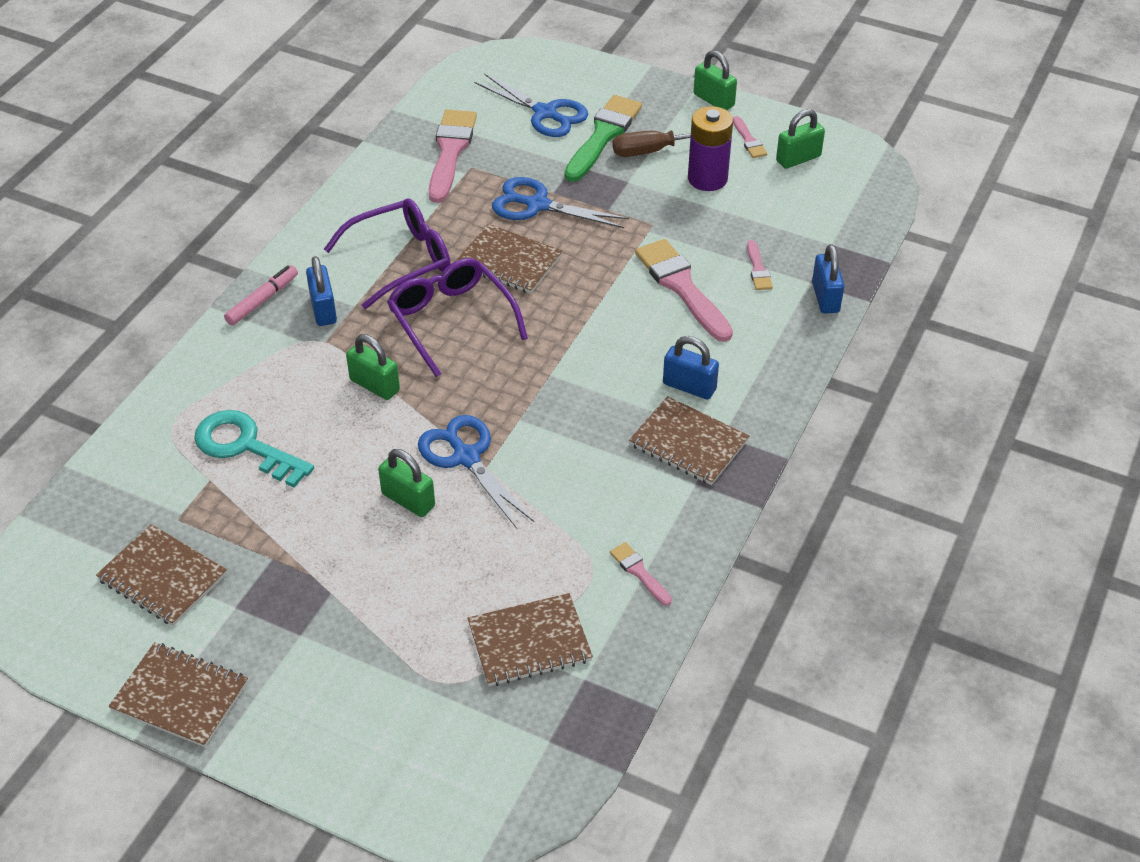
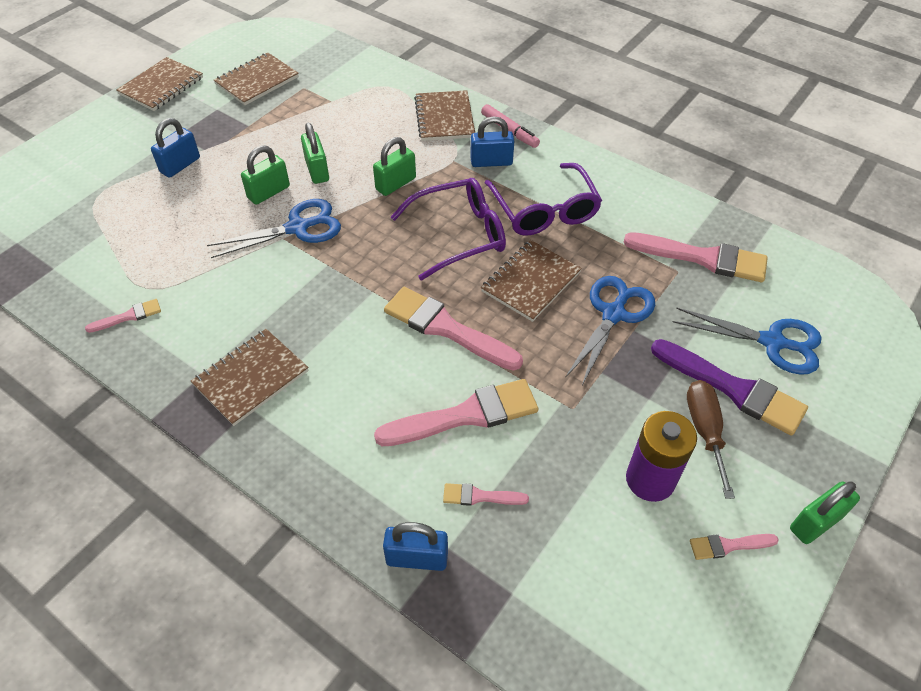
camera: 100 degrees right, 5 degrees up
turquoise key [194,410,314,488] -> none
brown notebook [468,593,593,686] -> brown notebook moved to [414,90,475,141]
blue scissors [474,73,588,137] -> blue scissors turned 120 degrees counterclockwise [673,307,822,375]
green brush [564,95,642,182] -> purple brush [651,339,808,436]
blue padlock [663,336,719,400] -> blue padlock moved to [151,118,200,178]
green padlock [776,109,825,169] -> green padlock moved to [301,123,329,184]
none -> pink brush [384,287,523,371]

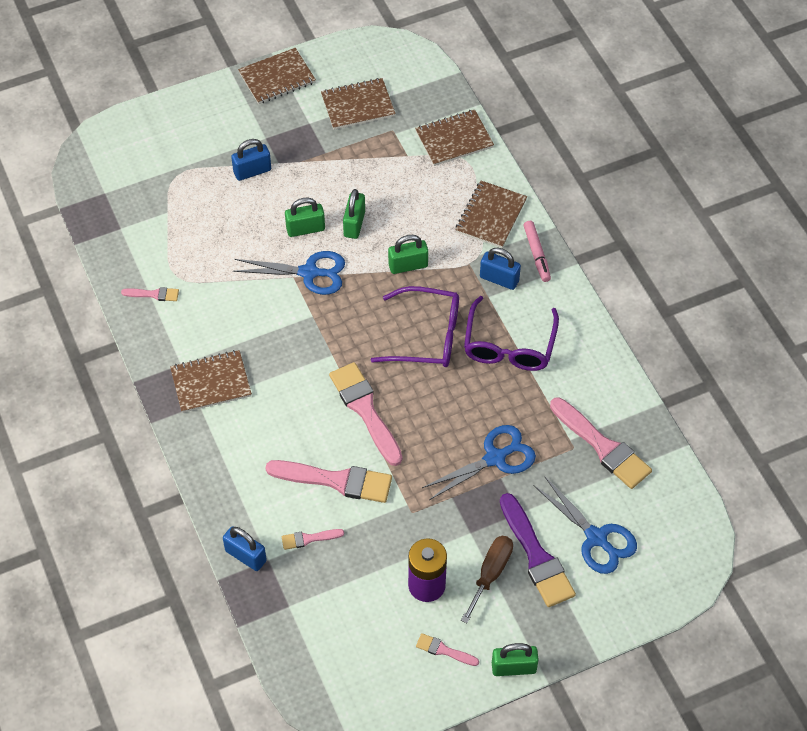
camera: 30 degrees right, 5 degrees up
pink brush [443,483,529,506] -> pink brush turned 45 degrees counterclockwise [282,529,344,550]
brown notebook [481,240,582,322] -> brown notebook moved to [415,110,494,166]

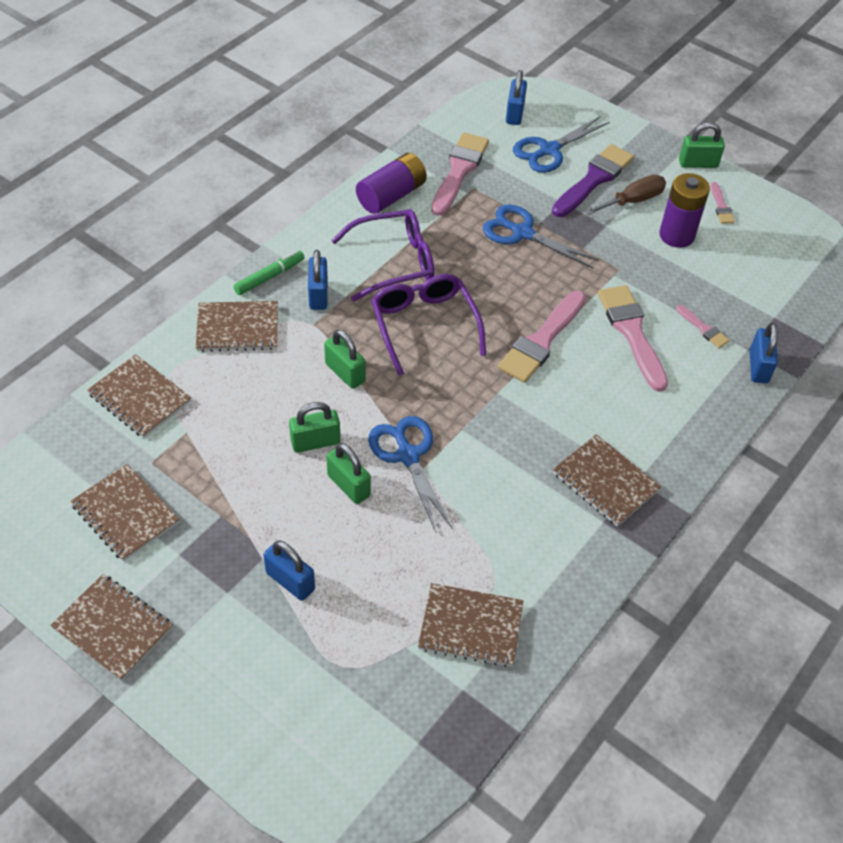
camera: 120 degrees left, 5 degrees down
pink brush [121,287,179,301] -> none
brown screwdriver [461,536,513,623] -> brown screwdriver turned 150 degrees clockwise [585,175,666,215]
green padlock [492,643,539,676] -> green padlock turned 60 degrees counterclockwise [679,122,725,168]
pink marker [523,221,551,282] -> green marker [233,250,305,295]
blue scissors [534,476,637,574] -> blue scissors turned 150 degrees counterclockwise [513,117,610,173]
none -> purple battery [356,153,427,214]
none -> brown notebook [418,583,524,667]
none -> blue padlock [506,70,527,125]

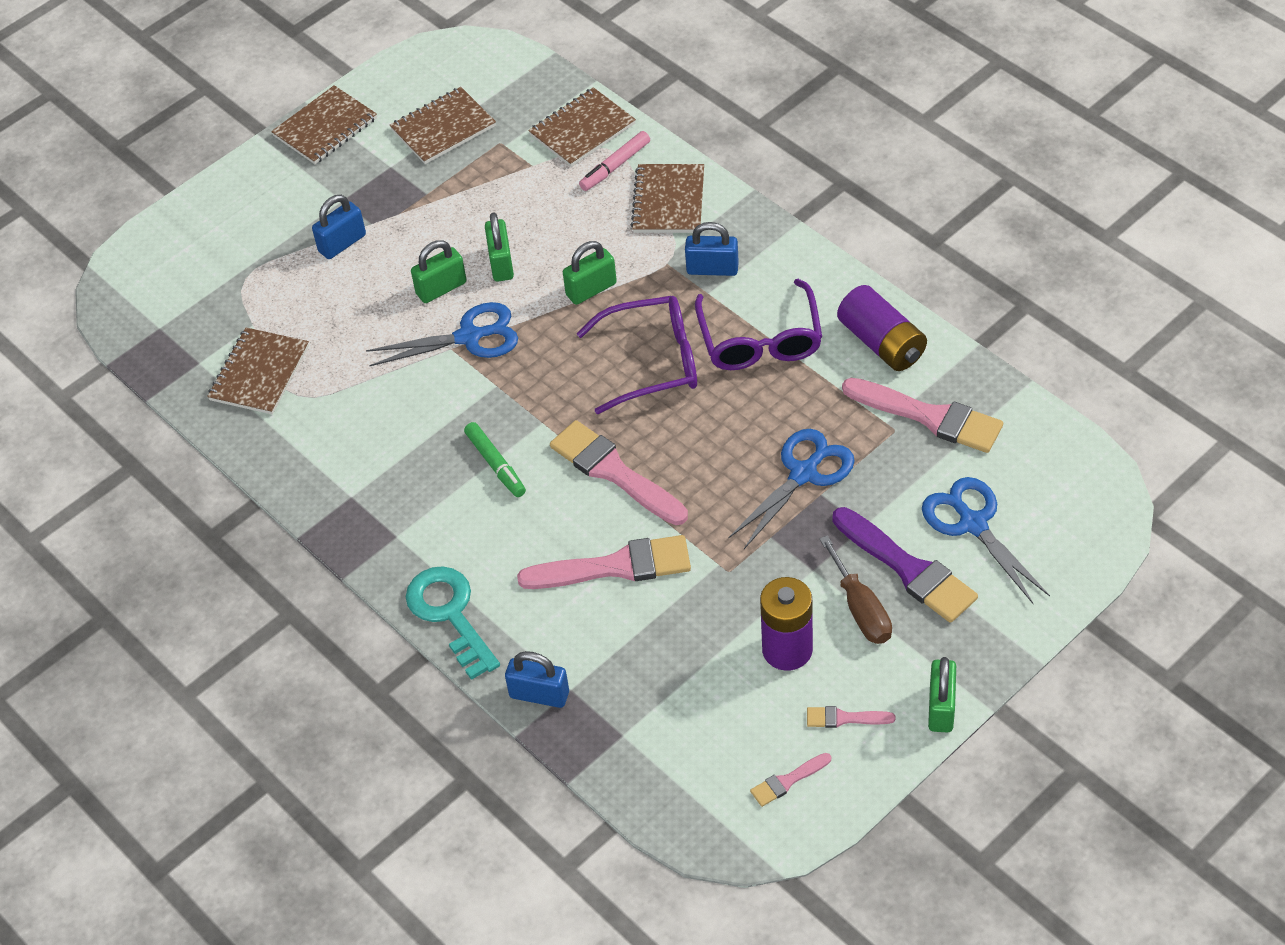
camera: 105 degrees right, 0 degrees up
green marker [233,250,305,295] -> green marker moved to [464,422,526,497]
blue padlock [506,70,527,125] -> none
brown notebook [553,434,661,527] -> none
pink brush [676,305,730,348] -> pink brush moved to [750,753,831,807]
none -> turquoise key [406,566,500,680]
none -> pink marker [579,131,650,191]

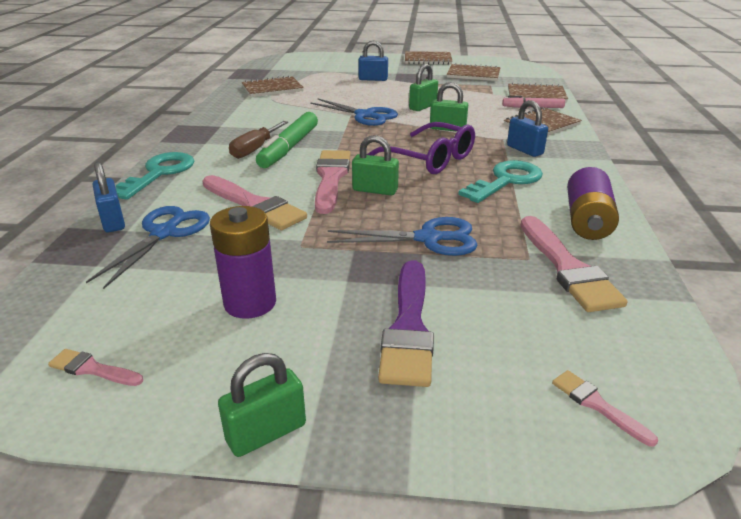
camera: 45 degrees right, 20 degrees down
green padlock [411,240,467,303] -> green padlock moved to [352,135,399,195]
green marker [464,422,526,497] -> green marker [256,112,318,168], size x1.64
purple glasses [695,279,822,370] -> turquoise key [458,160,543,203]
pink brush [807,706,895,728] -> pink brush moved to [552,370,658,446]
brown screwdriver [820,535,892,644] -> brown screwdriver moved to [229,121,288,159]
blue scissors [922,477,1050,604] -> blue scissors moved to [86,206,210,289]

